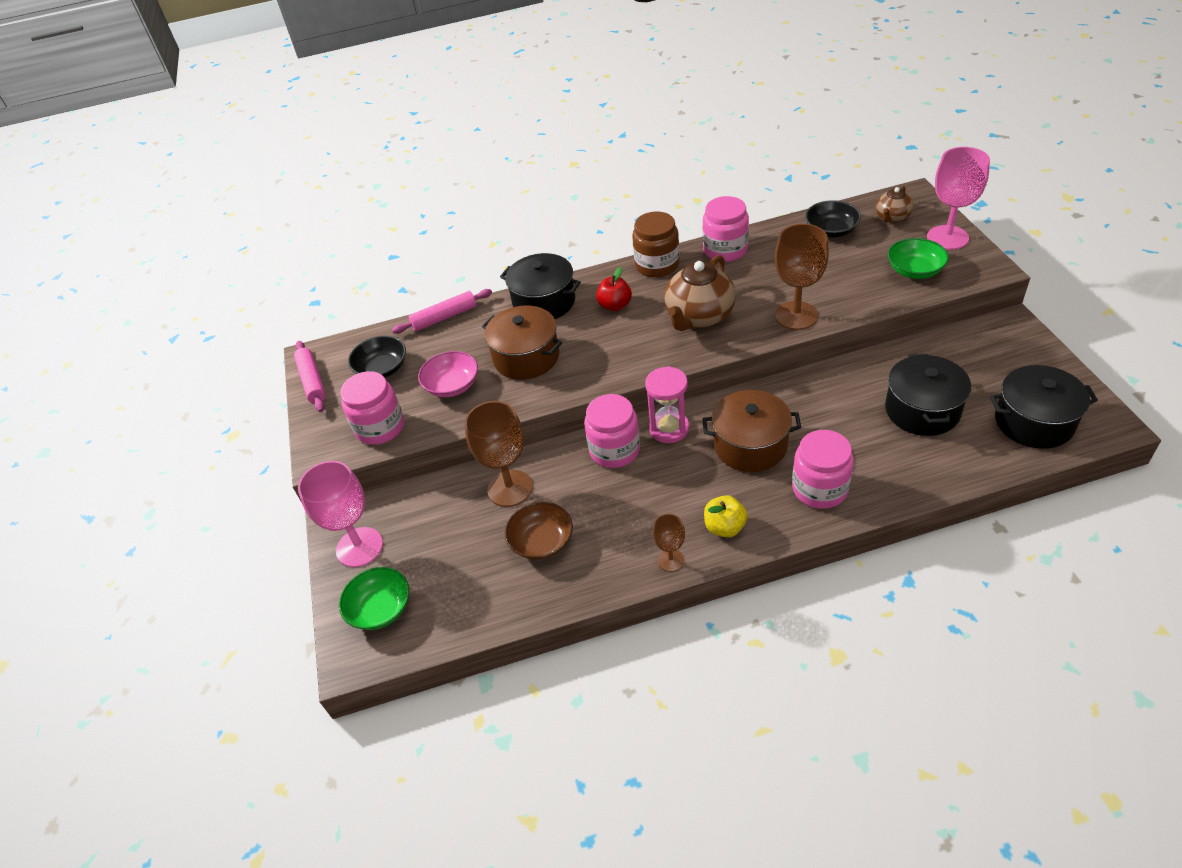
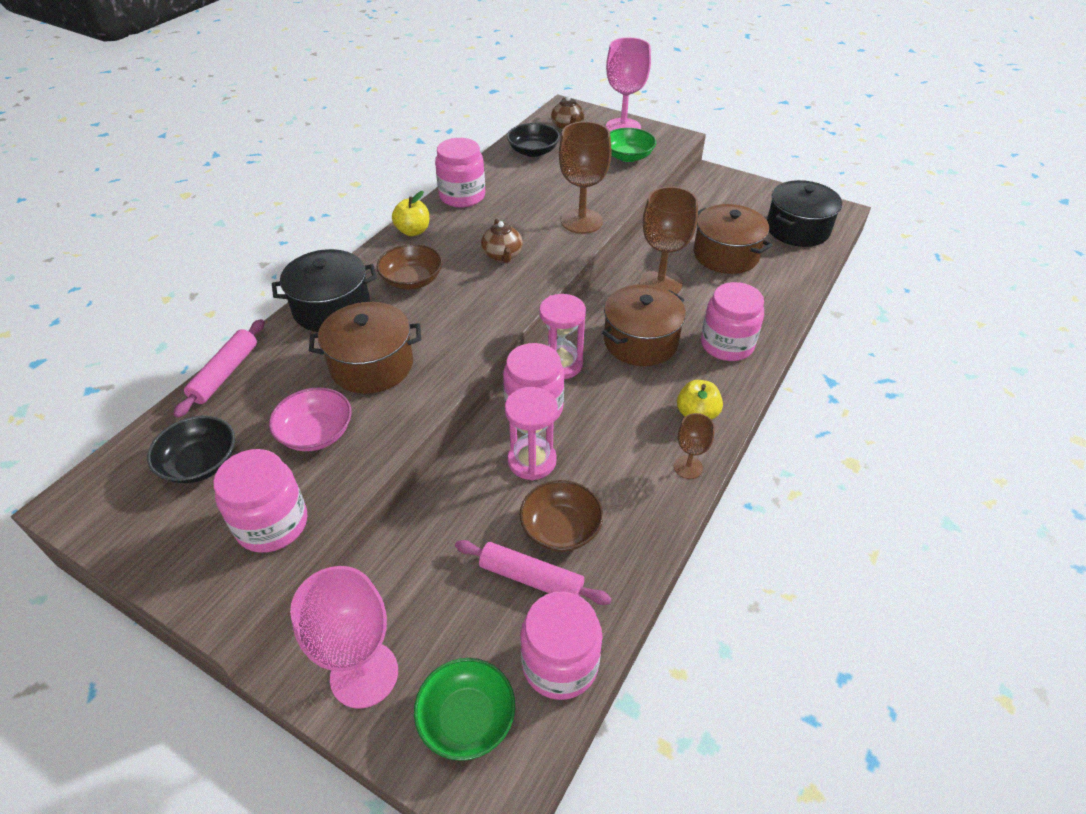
camera: 50 degrees left, 0 degrees up
pink rolling pin [294,341,326,412] -> pink rolling pin moved to [455,540,612,605]
brown goblet [465,401,533,507] -> brown goblet moved to [639,187,698,294]
red apple [596,267,632,311] -> brown bowl [377,244,443,290]
brown jar [632,212,679,277] -> yellow apple [392,191,429,236]
brown teapot [664,255,736,331] -> brown teapot [481,219,523,263], size x0.55
black pot [885,354,971,436] -> brown pot [694,204,773,274]
none -> pink hourglass [505,387,558,480]
none -> pink jar [520,592,602,700]

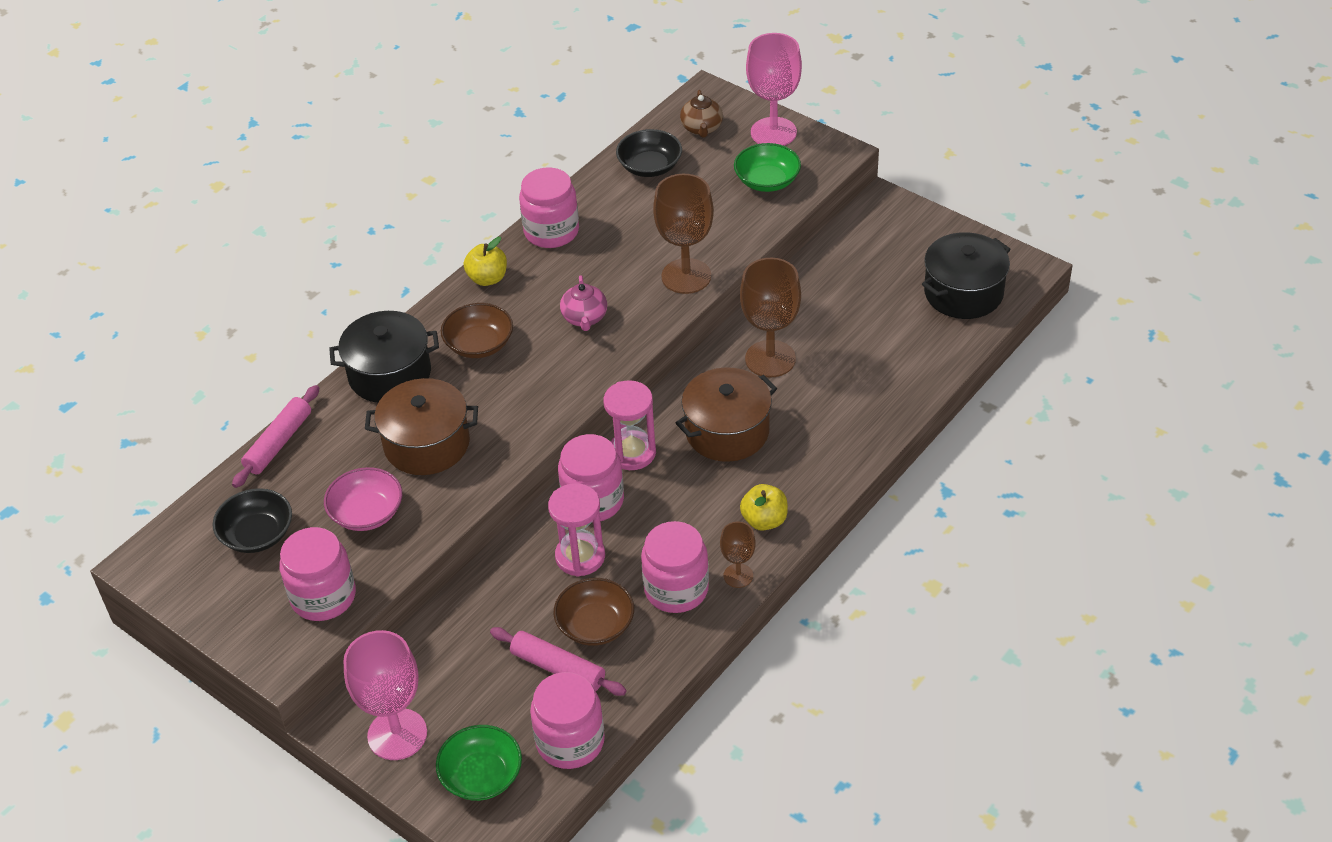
camera: 10 degrees right, 0 degrees up
brown teapot [481,219,523,263] -> pink teapot [560,275,607,331]
brown pot [694,204,773,274] -> none
pink jar [701,282,764,361] -> pink jar moved to [641,521,709,613]

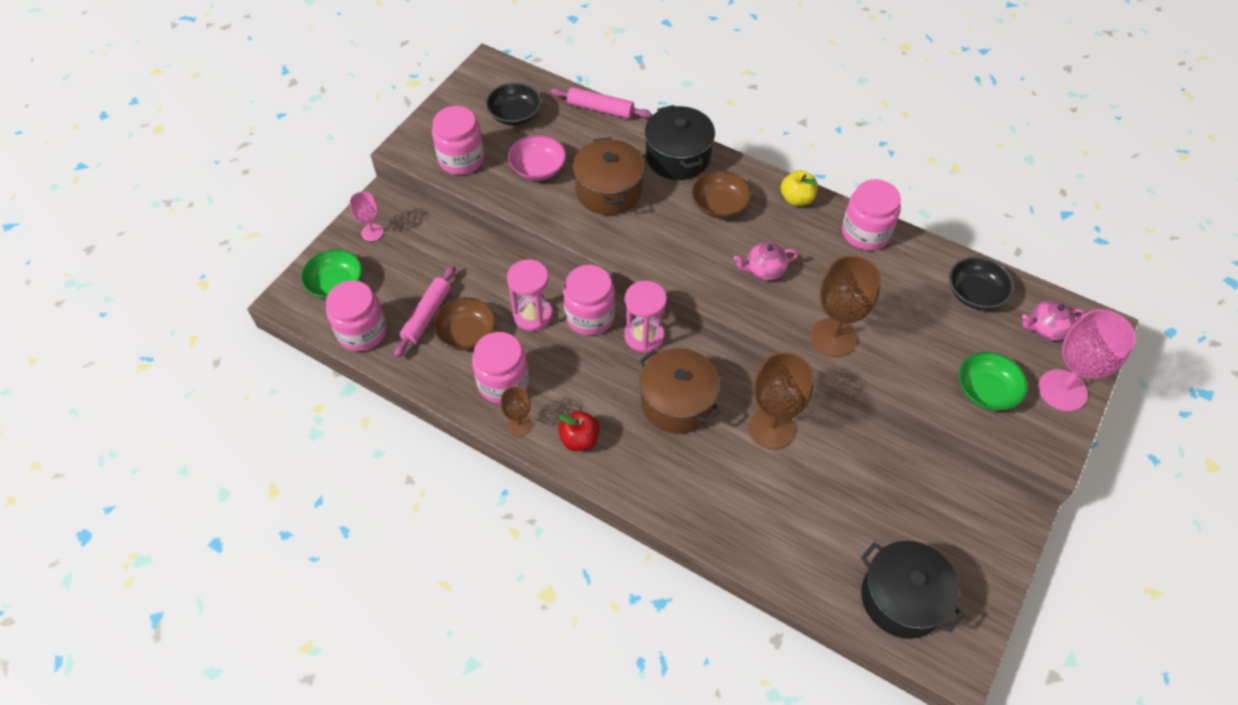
camera: 80 degrees right, 10 degrees up
pink goblet [343,630,427,760] -> pink goblet [350,191,383,241], size x0.53
brown teapot [680,90,723,138] -> pink teapot [1022,301,1086,341]
yellow apple [740,484,788,531] -> red apple [558,411,600,451]

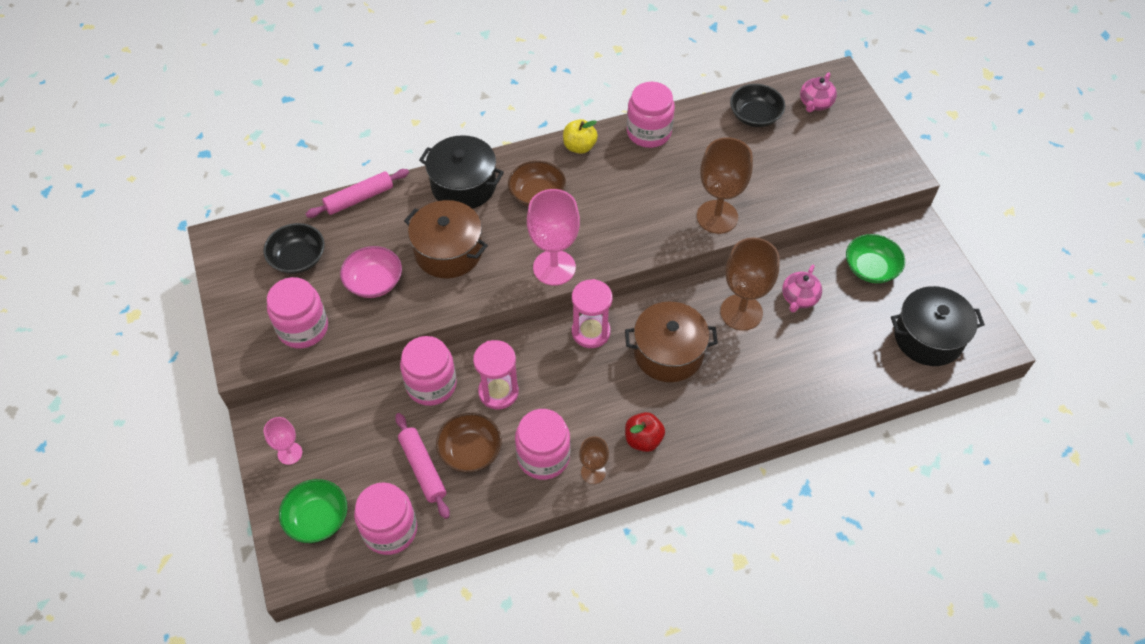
camera: 50 degrees left, 0 degrees up
pink jar [563,265,615,335] -> pink jar moved to [400,336,457,406]
pink teapot [734,242,798,281] -> pink teapot moved to [782,265,822,312]
green bowl [958,352,1028,411] -> green bowl moved to [846,234,905,283]
pink goblet [1038,309,1136,411] -> pink goblet moved to [527,189,580,285]

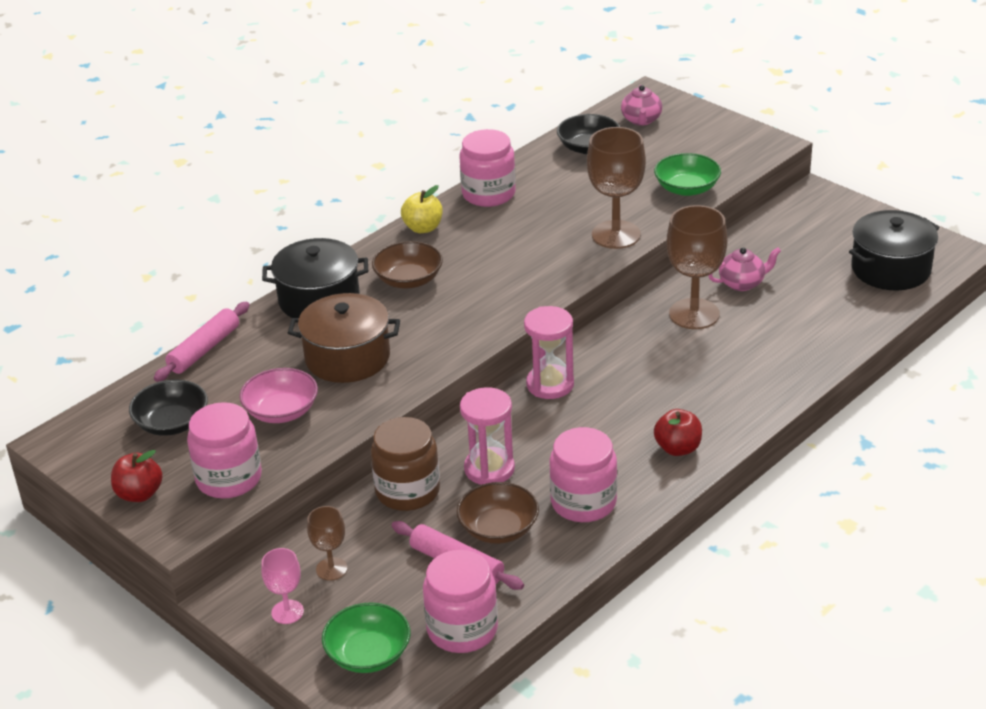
camera: 25 degrees left, 20 degrees down
pink jar [400,336,457,406] -> brown jar [371,417,440,511]
pink goblet [527,189,580,285] -> none
brown goblet [579,436,609,484] -> brown goblet moved to [307,506,347,581]
brown pot [625,302,718,382] -> none
pink teapot [782,265,822,312] -> pink teapot turned 105 degrees counterclockwise [708,247,781,291]
green bowl [846,234,905,283] -> green bowl moved to [654,153,721,196]
none -> red apple [111,450,163,502]

